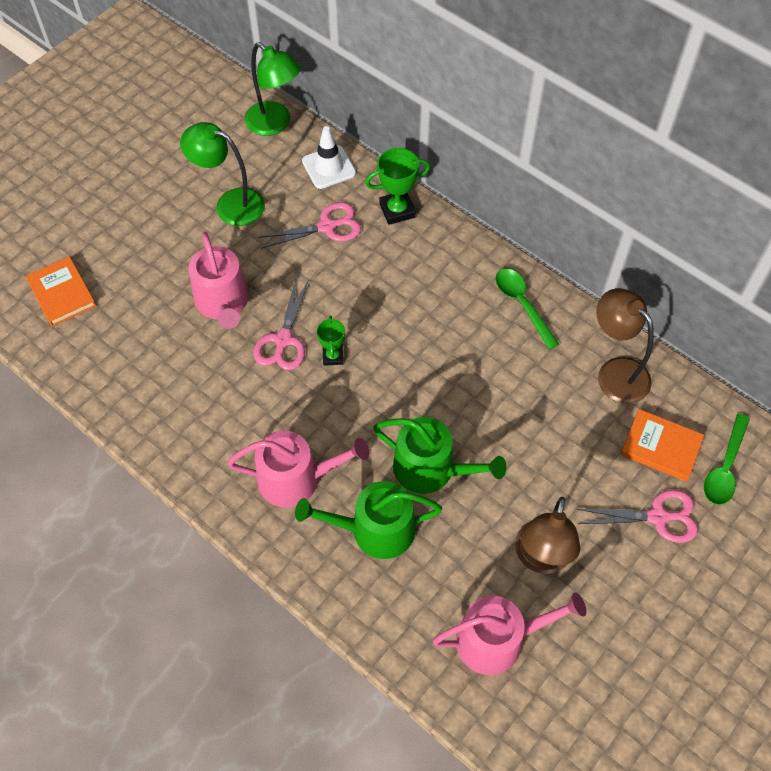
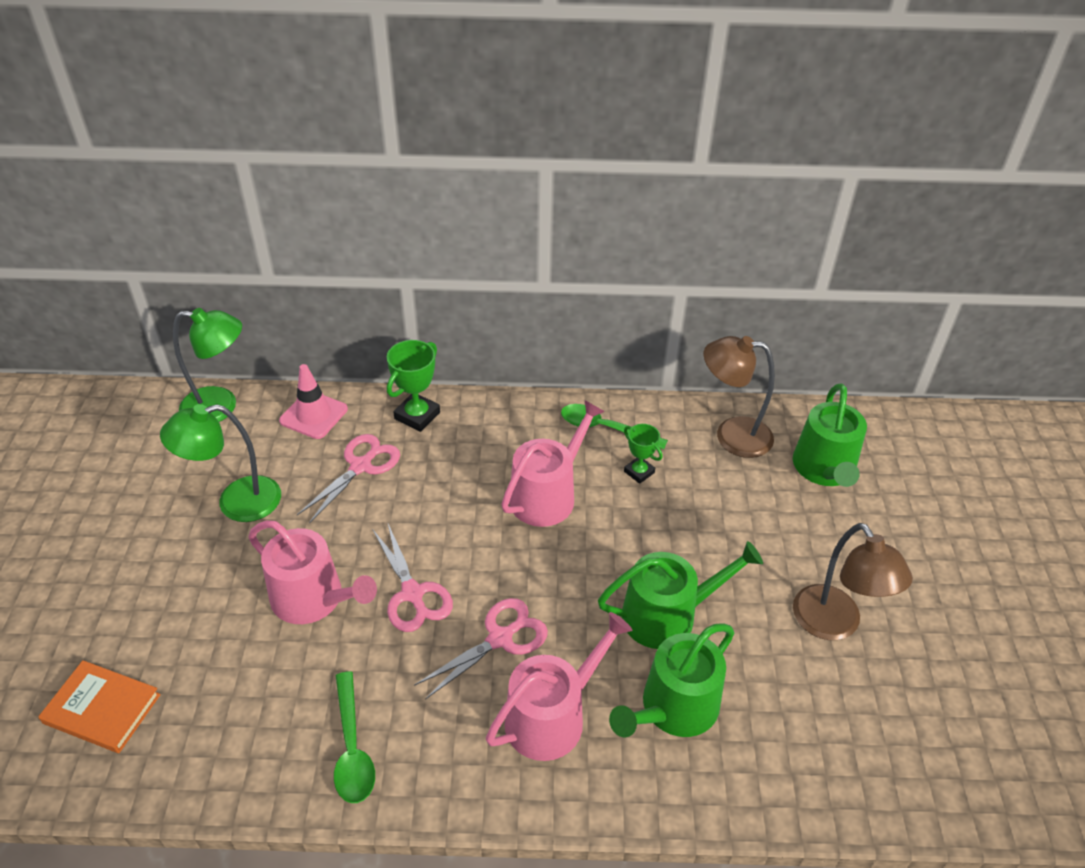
camera: 40 degrees left, 15 degrees down
white traffic cone [302,126,356,189] -> pink traffic cone [279,364,348,439]
green trophy [317,316,345,366] -> green trophy moved to [624,424,663,484]
pink watering can [433,592,587,675] -> pink watering can moved to [501,400,605,527]
pink scissors [576,490,698,543] -> pink scissors moved to [414,598,548,700]
orange book [620,409,704,481] -> green watering can [793,384,867,487]
green spoon [704,414,750,505] -> green spoon moved to [334,671,375,803]

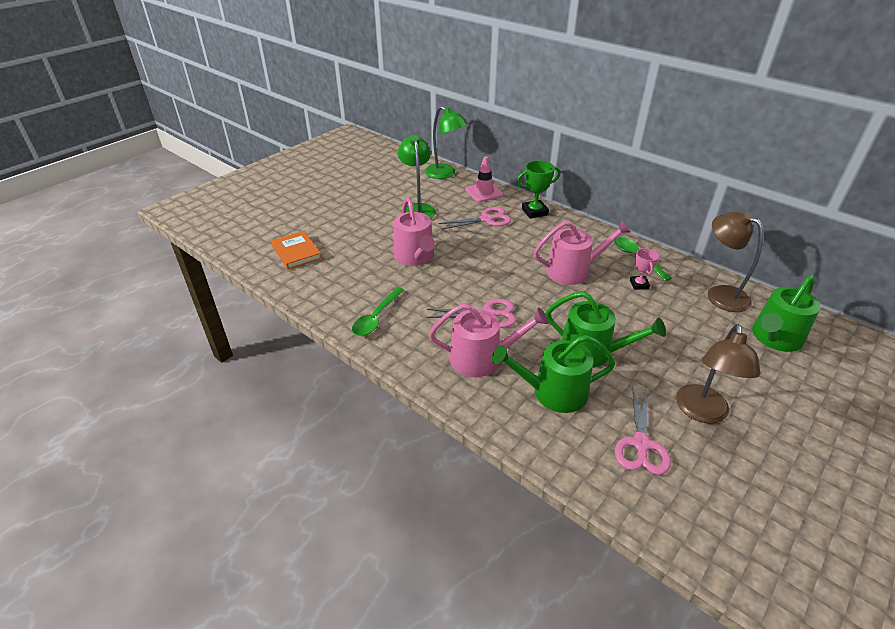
camera: 40 degrees right, 5 degrees down
green lamp [160,404,281,522] -> green lamp turned 60 degrees clockwise [398,135,436,219]
pink scissors [372,524,453,632] -> pink scissors moved to [615,386,671,475]
green trophy [624,424,663,484] -> pink trophy [630,248,659,290]

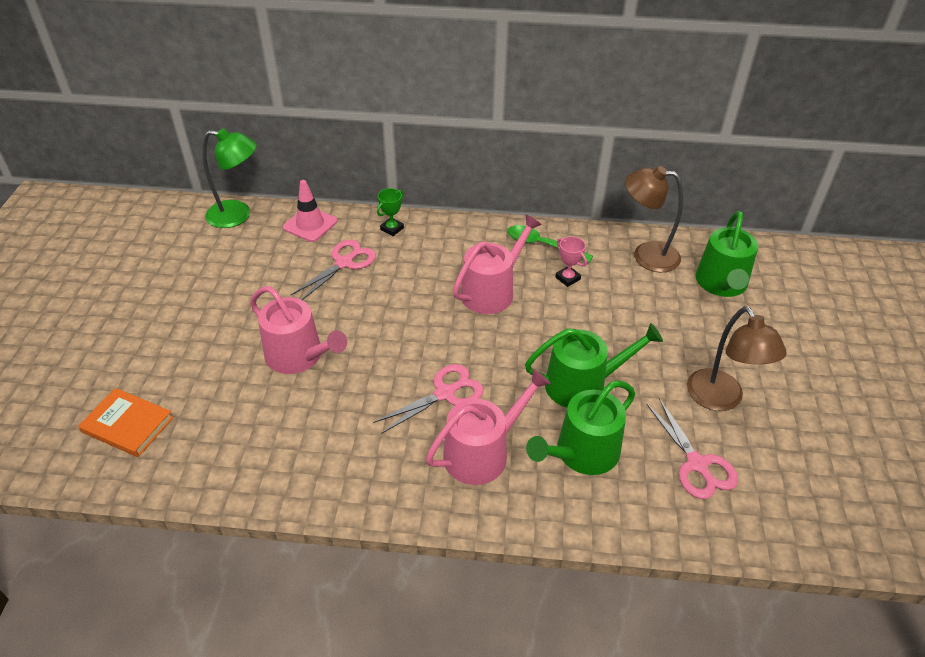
camera: 35 degrees left, 5 degrees up
green spoon [352,287,404,336] -> none
green lamp [398,135,436,219] -> none
green trophy [517,160,560,219] -> green trophy [377,188,404,236], size x0.64

